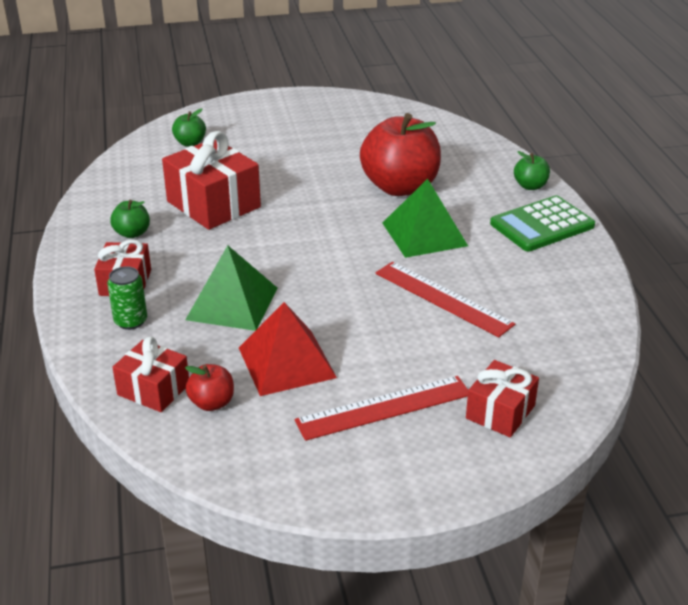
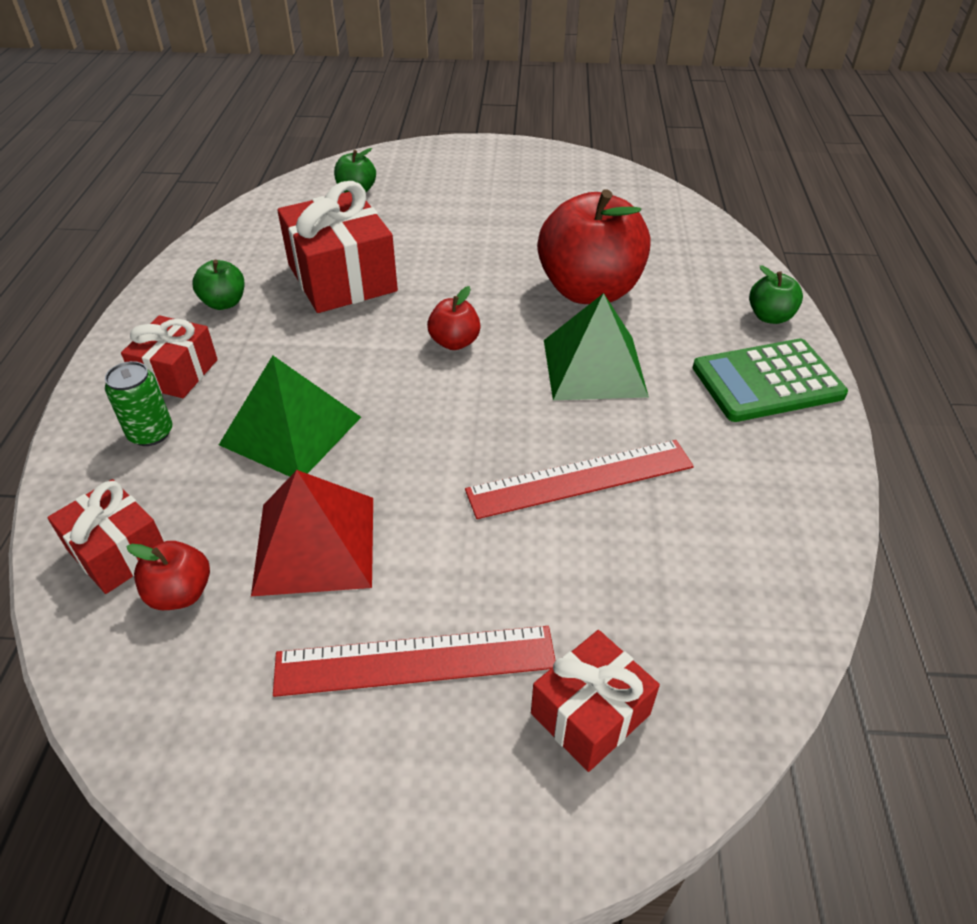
camera: 15 degrees right, 10 degrees up
red ruler [375,262,515,337] -> red ruler turned 75 degrees counterclockwise [465,440,694,519]
none -> red apple [427,286,481,350]

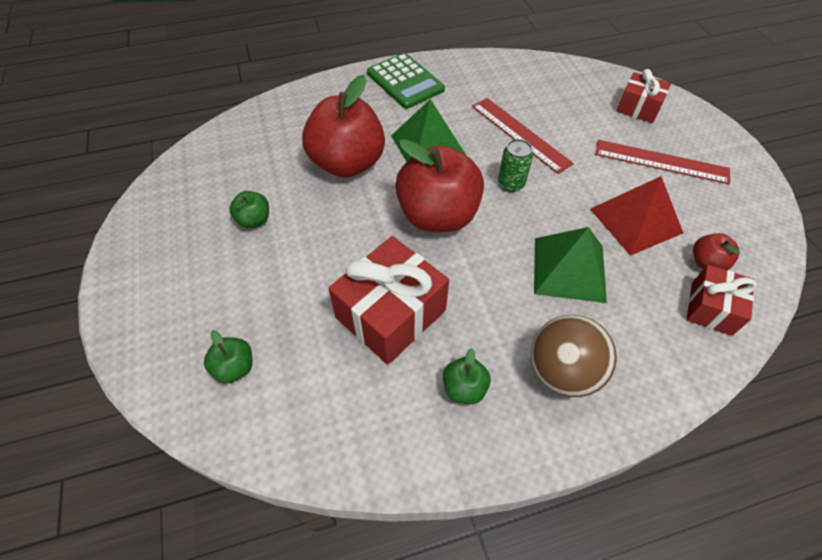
camera: 110 degrees left, 10 degrees up
green can [105,361,173,446] -> green can moved to [498,139,533,192]
red gift [121,315,218,398] -> brown ball [531,315,617,397]
red ruler [273,626,556,697] -> red ruler turned 45 degrees counterclockwise [595,140,730,184]
red apple [427,286,481,350] -> red apple [395,139,484,232], size x2.24
green apple [749,265,803,324] -> green apple moved to [229,191,269,228]

